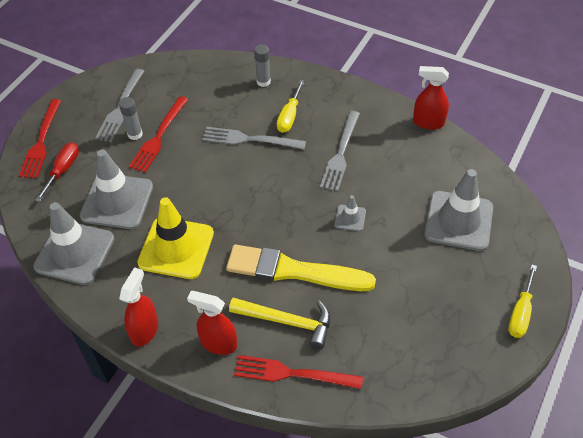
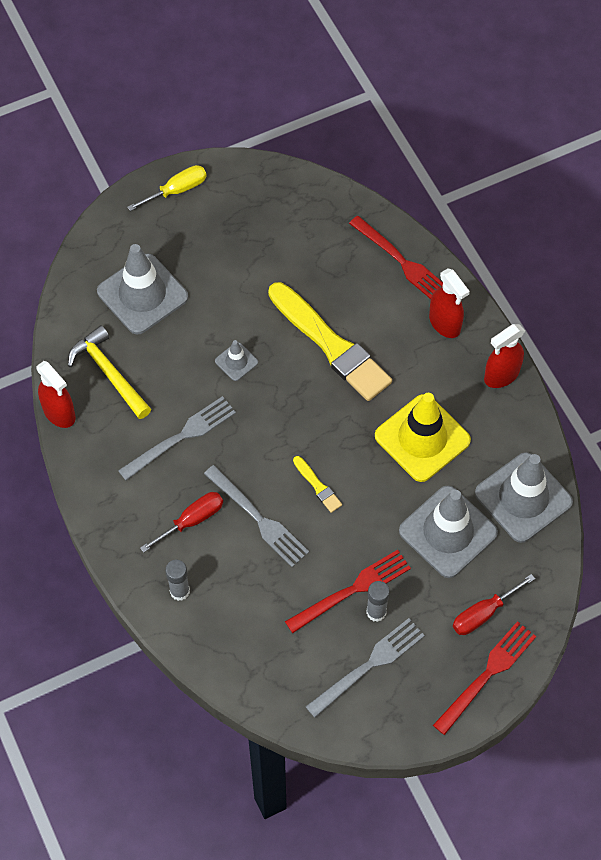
camera: 145 degrees left, 10 degrees up
yellow hammer [229,298,330,349] -> yellow hammer moved to [68,325,151,419]
yellow screwdriver [277,80,304,133] -> red screwdriver [140,492,223,553]
none -> yellow brush [293,456,342,513]

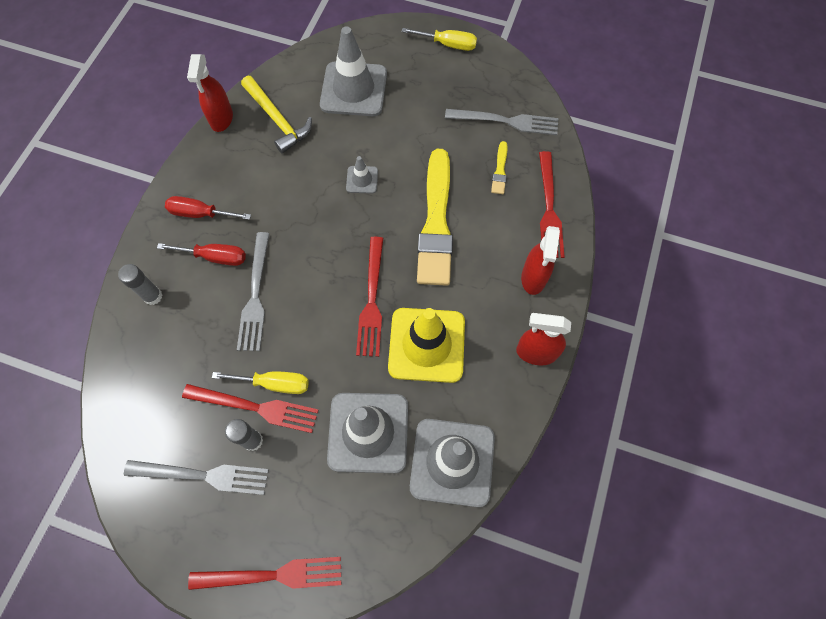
camera: 45 degrees right, 5 degrees up
yellow hammer [68,325,151,419] -> yellow hammer turned 135 degrees clockwise [241,76,312,153]
grey fork [118,396,236,481] -> grey fork moved to [445,109,558,135]
yellow brush [293,456,342,513] -> yellow brush moved to [491,141,507,194]
red screwdriver [453,574,535,635] -> red screwdriver moved to [165,196,251,220]
none -> yellow screwdriver [212,371,309,394]
none -> red fork [356,237,383,357]

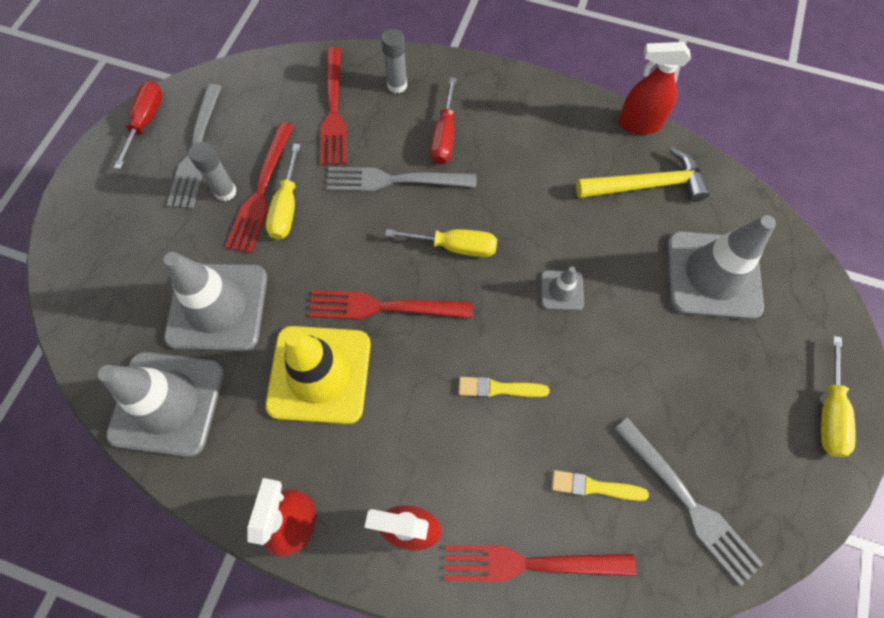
camera: 90 degrees right, 0 degrees up
red screwdriver [165,196,251,220] -> red screwdriver moved to [114,81,163,170]
red fork [188,557,341,590] -> red fork moved to [321,47,347,166]
yellow hammer [241,76,312,153] -> yellow hammer turned 150 degrees counterclockwise [576,147,710,202]
yellow brush [417,149,453,286] -> yellow brush [459,377,549,398], size x0.42
grey fork [445,109,558,135] -> grey fork turned 45 degrees counterclockwise [614,417,764,586]
none -> yellow screwdriver [385,229,497,257]

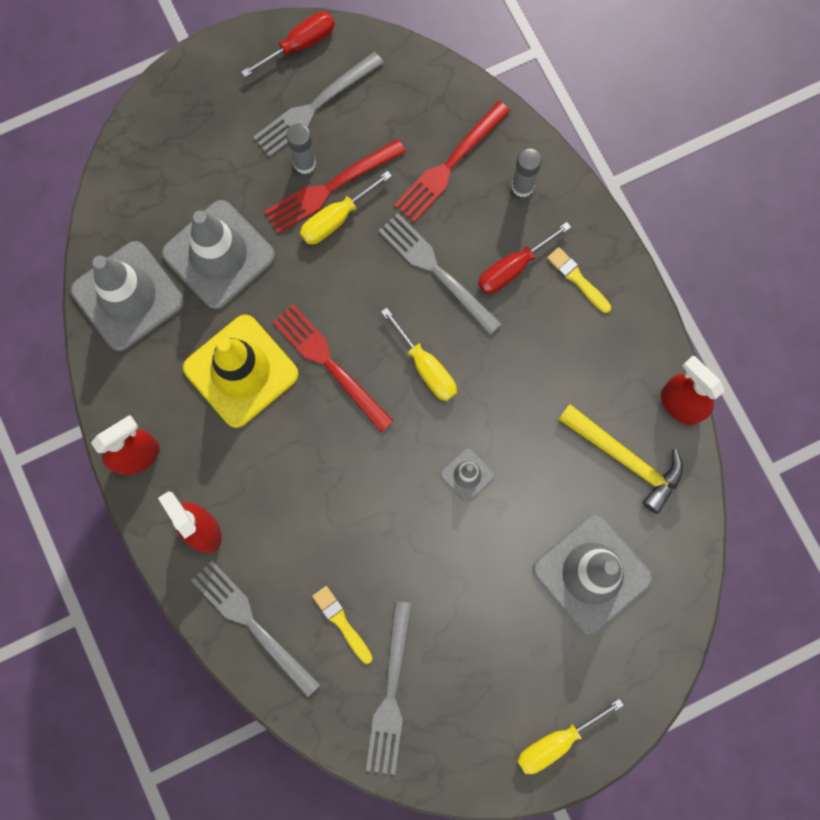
camera: 45 degrees right, 10 degrees up
red fork [445,545,636,582] -> grey fork [191,561,321,697]
yellow brush [459,377,549,398] -> yellow brush moved to [547,247,611,313]

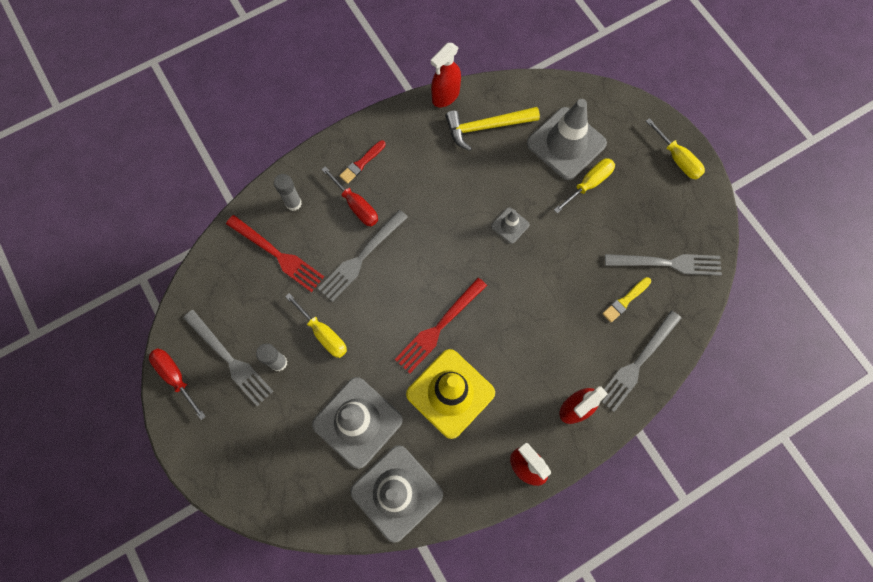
camera: 95 degrees left, 5 degrees down
red fork [264,139,406,234] -> none
yellow screwdriver [381,308,457,401] -> yellow screwdriver moved to [554,159,615,213]
yellow brush [547,247,611,313] -> red brush [339,140,386,184]
yellow hammer [558,404,683,514] -> yellow hammer turned 135 degrees counterclockwise [445,107,540,151]

